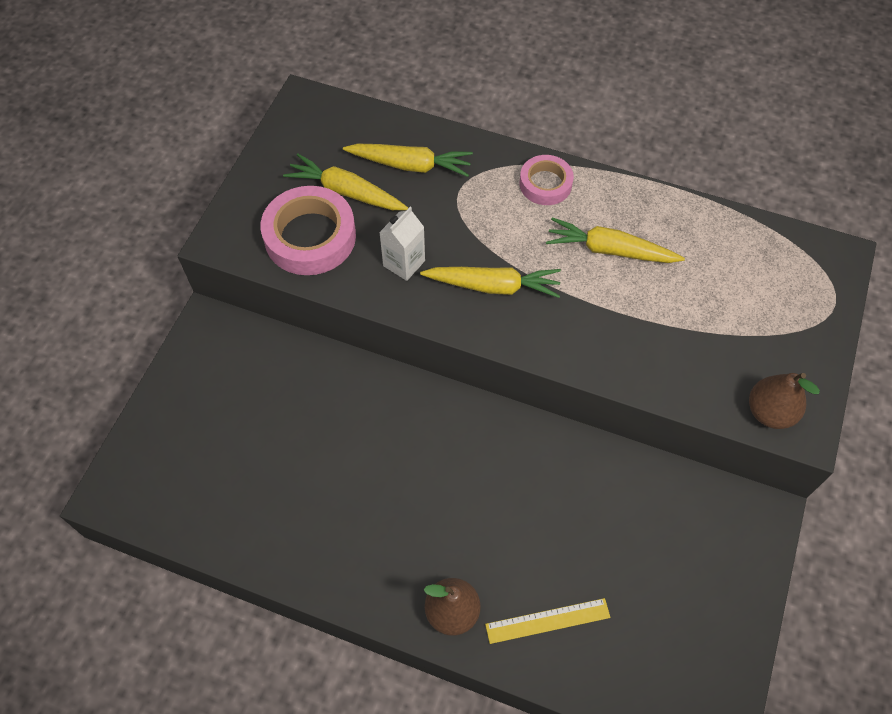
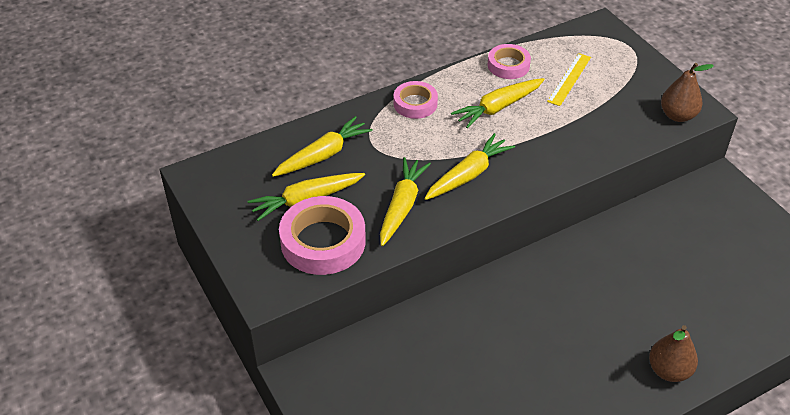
camera: 50 degrees left, 15 degrees down
white carton [379,207,425,281] -> yellow carrot [380,157,431,246]
yellow ruler [485,598,611,644] -> yellow ruler moved to [547,53,591,106]
none -> pink tape [488,44,531,79]

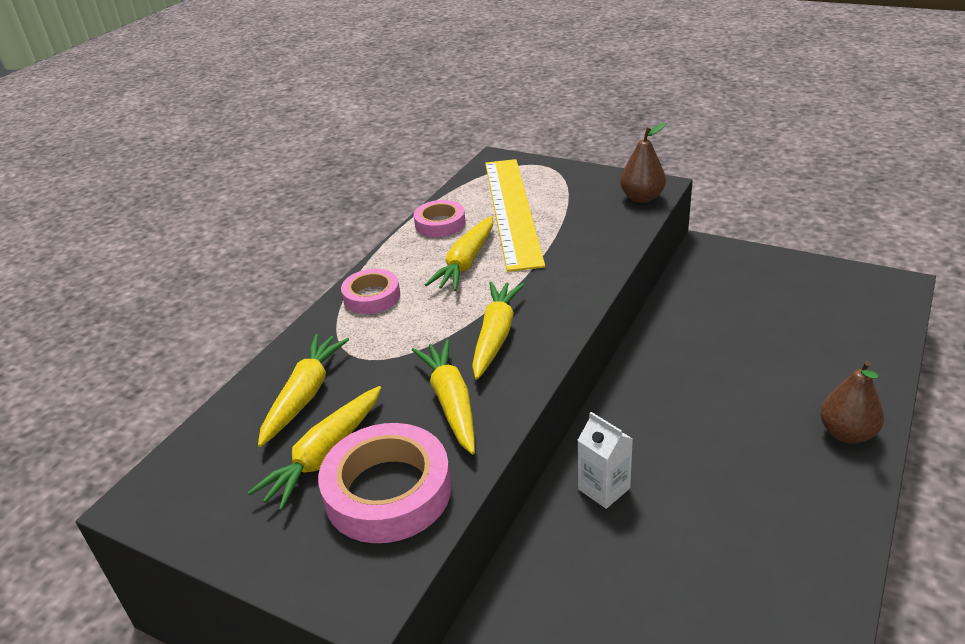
camera: 30 degrees left, 10 degrees down
yellow ruler [547,53,591,106] -> yellow ruler [485,159,545,272], size x2.16
none -> white carton [577,412,633,509]

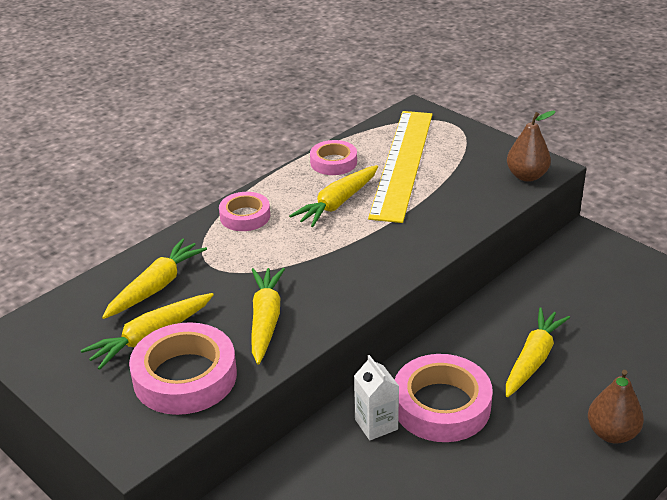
camera: 15 degrees right, 0 degrees up
yellow carrot [472,282,524,379] -> yellow carrot moved to [506,307,570,397]
none -> pink tape [395,354,493,442]

